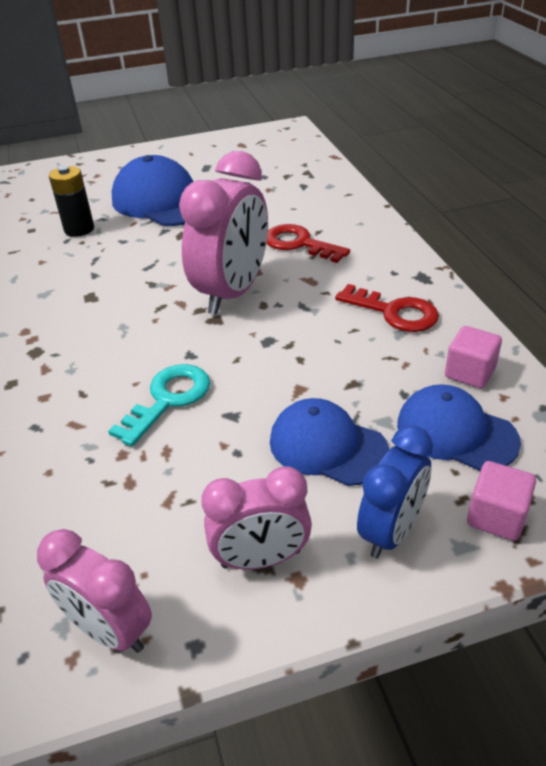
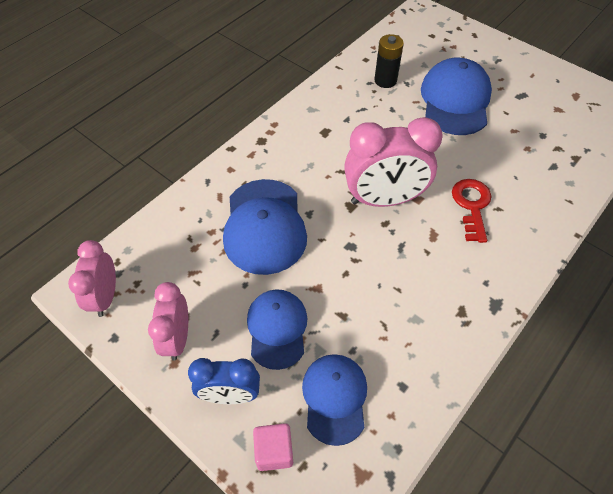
camera: 55 degrees right, 15 degrees up
turquoise key [108,364,210,446] -> blue cap [223,179,307,275]
pink clock [201,466,312,570] -> pink clock turned 45 degrees clockwise [148,282,188,361]
red key [335,284,439,332] -> none
pink cube [445,326,502,388] -> none

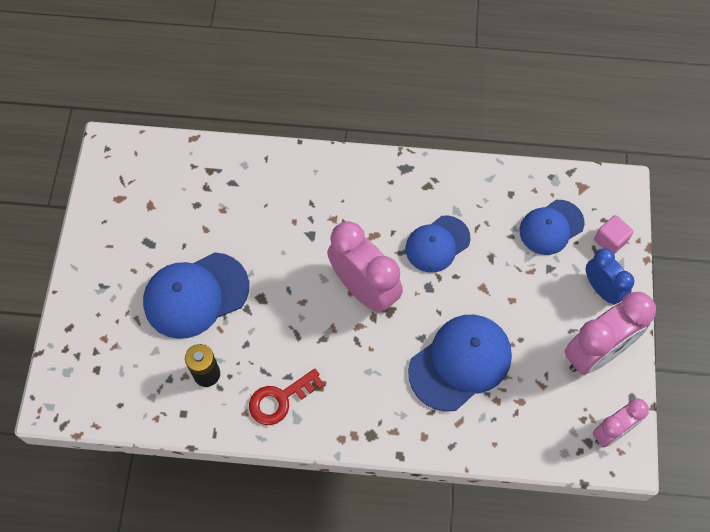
camera: 125 degrees left, 10 degrees up
pink clock [148,282,188,361] -> pink clock [565,292,656,375], size x1.65
blue cap [247,289,307,370] -> blue cap moved to [406,216,470,272]
red key [452,179,491,243] -> red key moved to [249,369,324,425]

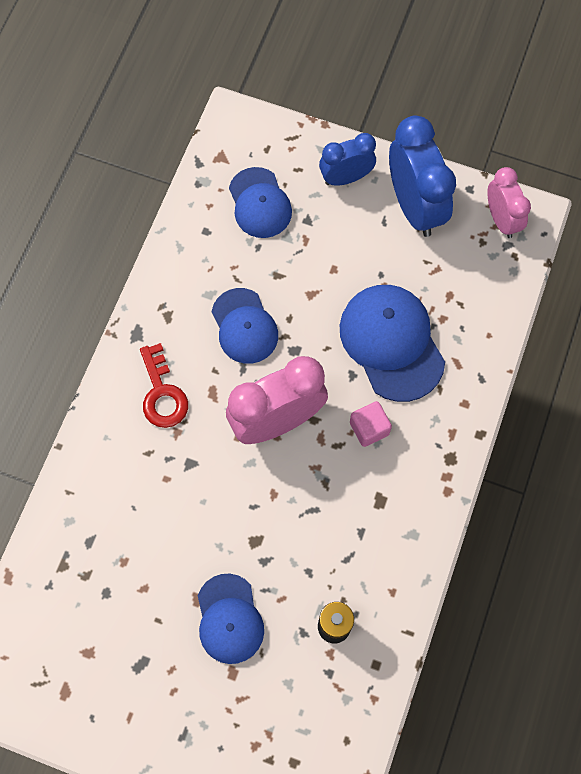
camera: 75 degrees left, 5 degrees up
blue cap [143,252,249,339] -> blue cap [198,574,264,664], size x0.65
red key [249,369,324,425] -> red key moved to [140,343,188,428]
pink clock [565,292,656,375] -> blue clock [389,116,456,237]
pink cube [594,215,634,254] -> pink cube moved to [350,401,392,447]

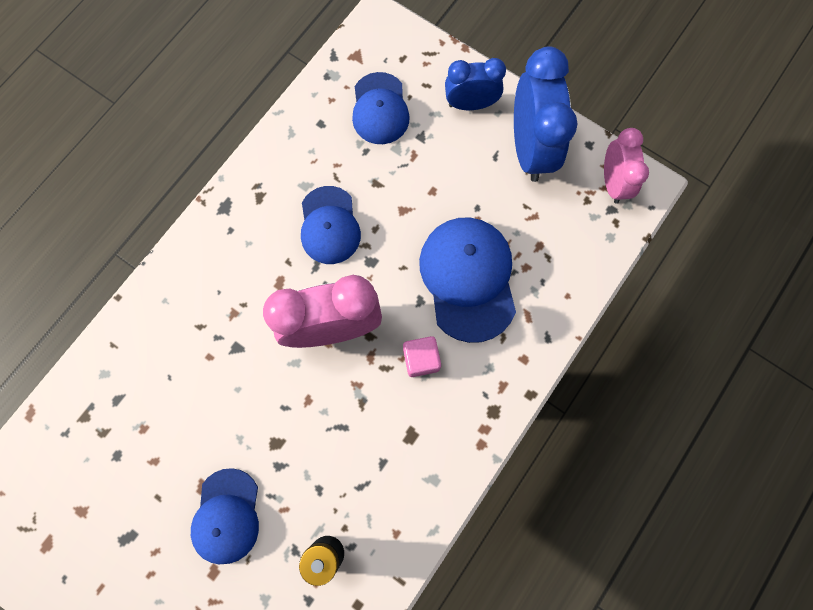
camera: 15 degrees right, 5 degrees up
red key [140,343,188,428] -> none

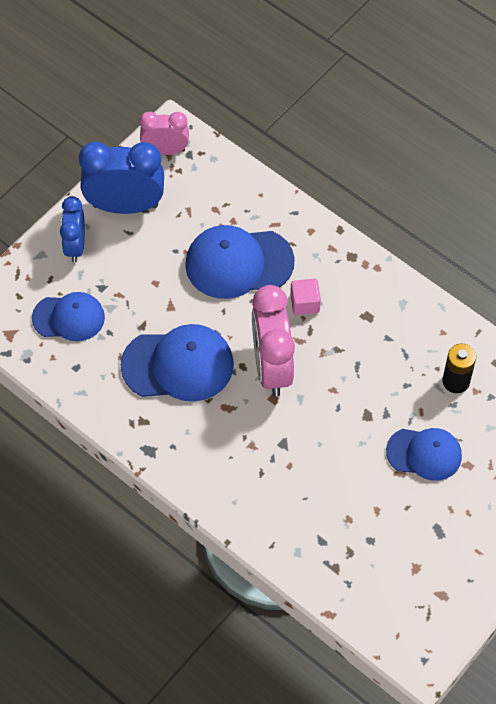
camera: 85 degrees left, 15 degrees down
blue cap [301,186,361,264] -> blue cap [120,324,234,402], size x1.53

